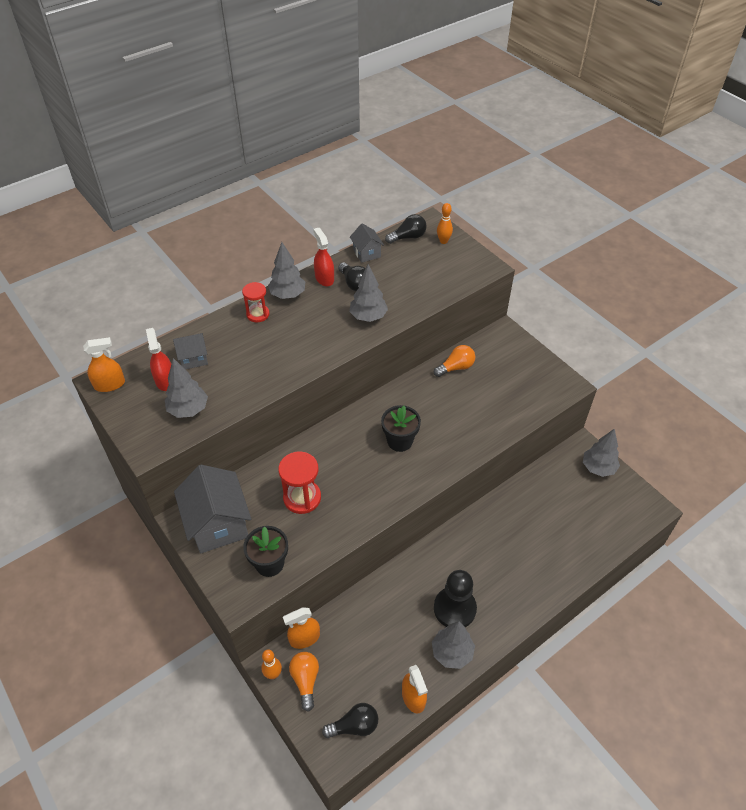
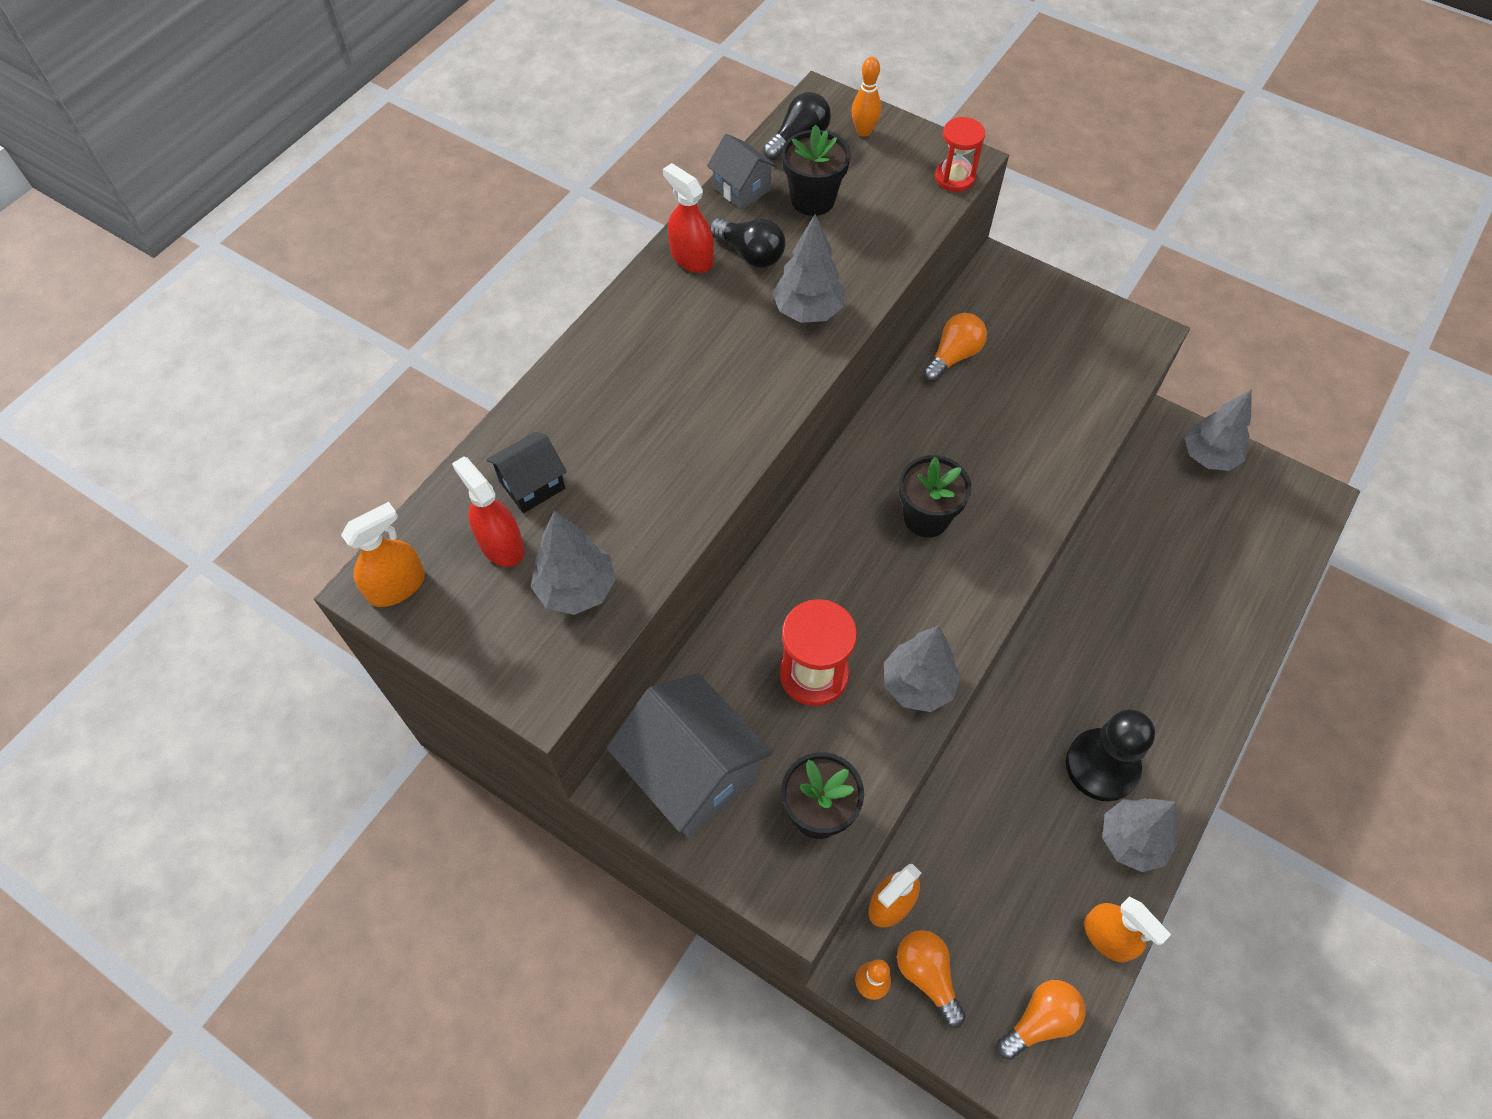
camera: 20 degrees left, 10 degrees up
grey house [173,333,208,369] -> black house [486,432,567,513]
red hourglass [242,282,269,323] -> red hourglass moved to [935,117,985,192]
grey tree [268,242,305,299] -> grey tree moved to [884,626,961,712]
black light bulb [322,703,378,738] -> orange light bulb [997,980,1086,1060]
none -> black flower pot [782,125,850,216]

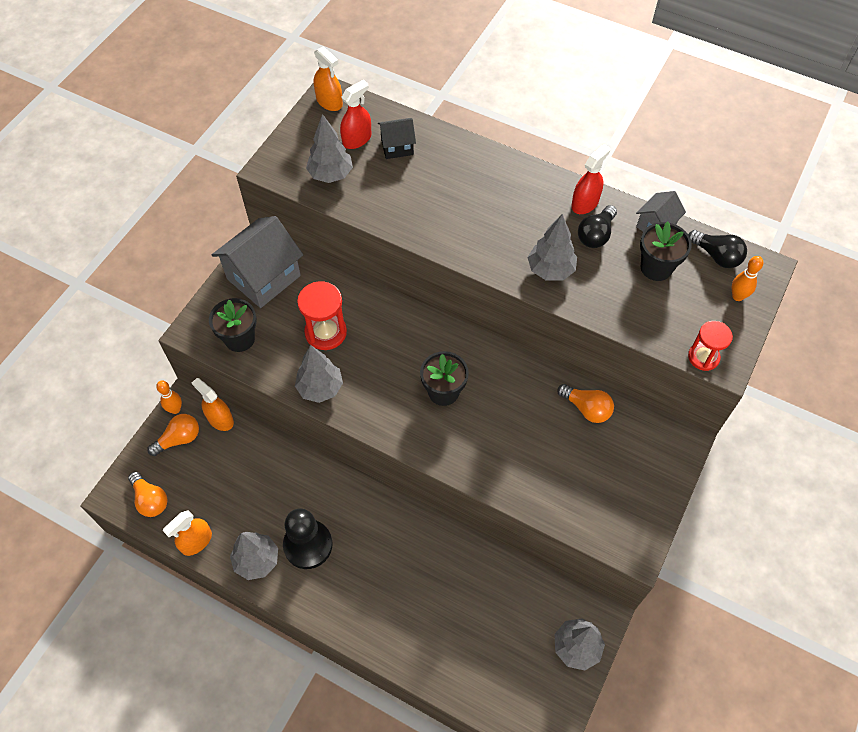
camera: 85 degrees right, 0 degrees up
black house [486,432,567,513] -> black house turned 60 degrees counterclockwise [378,118,416,159]

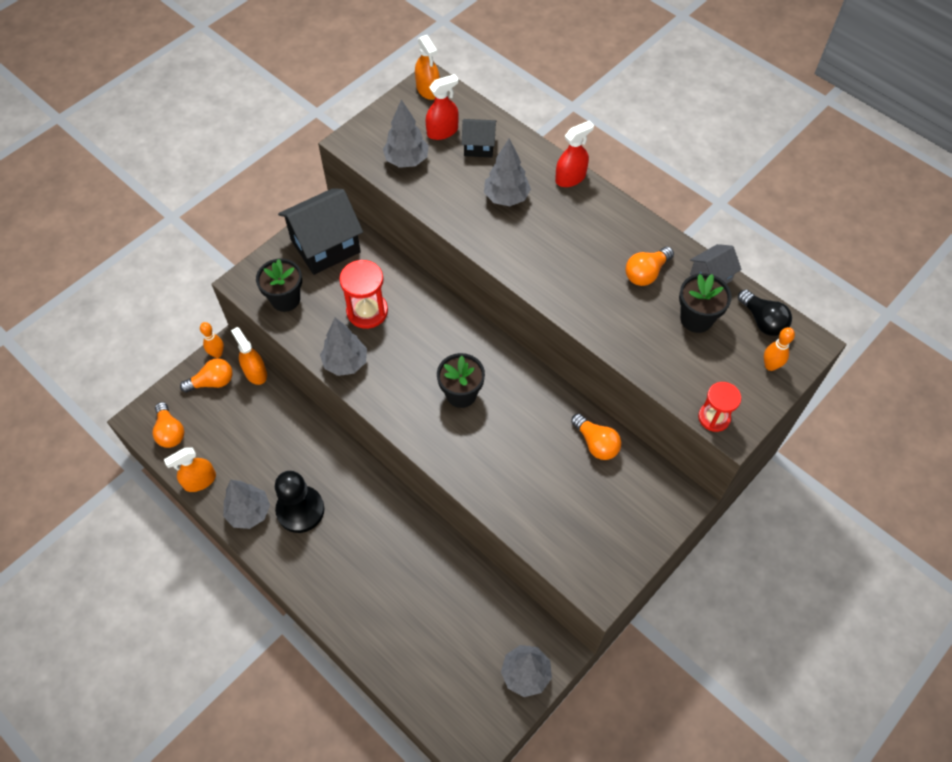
camera: 15 degrees right, 0 degrees up
grey house [212,216,303,308] -> black house [278,188,363,275]
grey tree [527,214,577,281] -> grey tree moved to [484,139,531,206]
red spray bottle [571,144,610,214] -> red spray bottle moved to [555,121,594,187]
black light bulb [578,205,617,248] -> orange light bulb [625,247,674,286]

